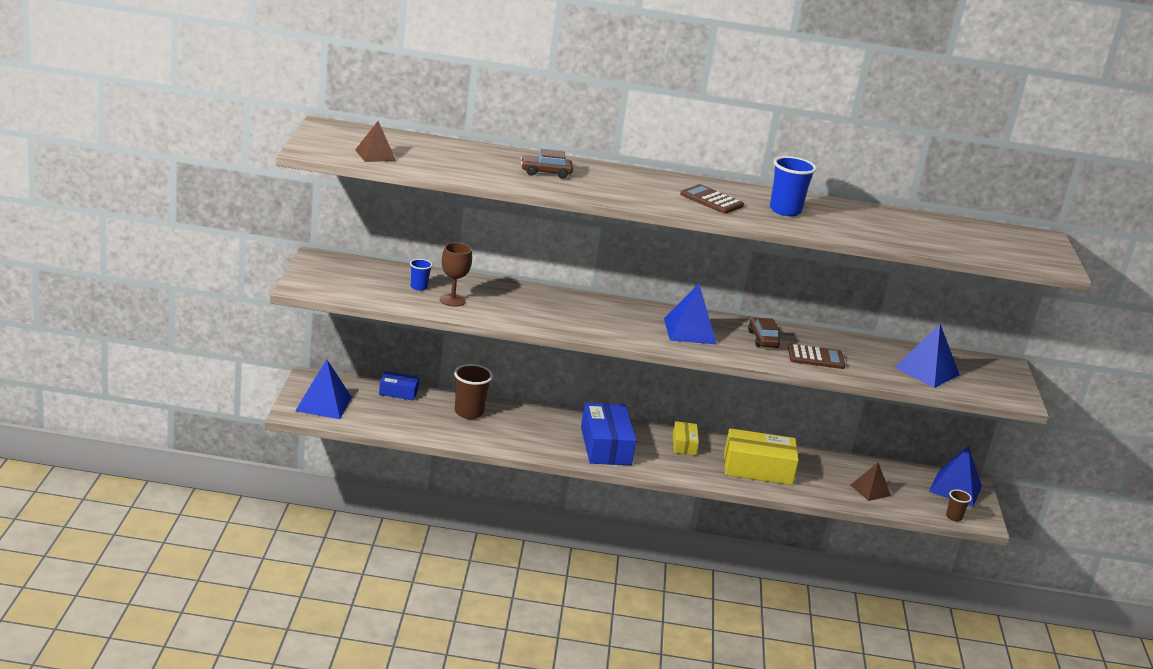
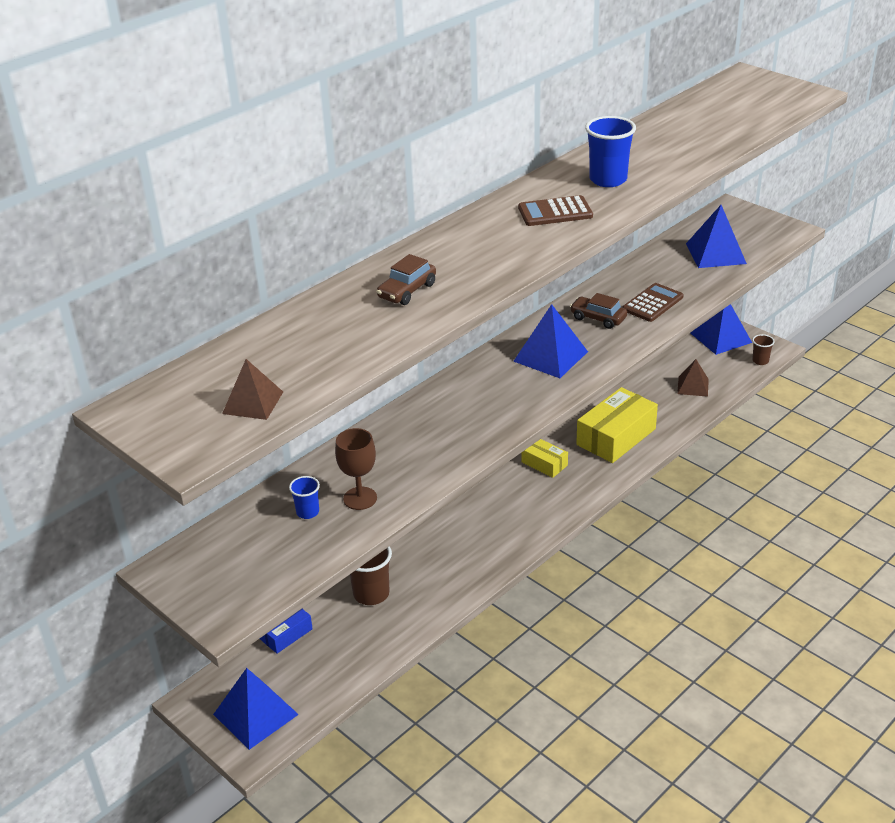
camera: 45 degrees left, 10 degrees up
blue box [581,403,636,465] -> none

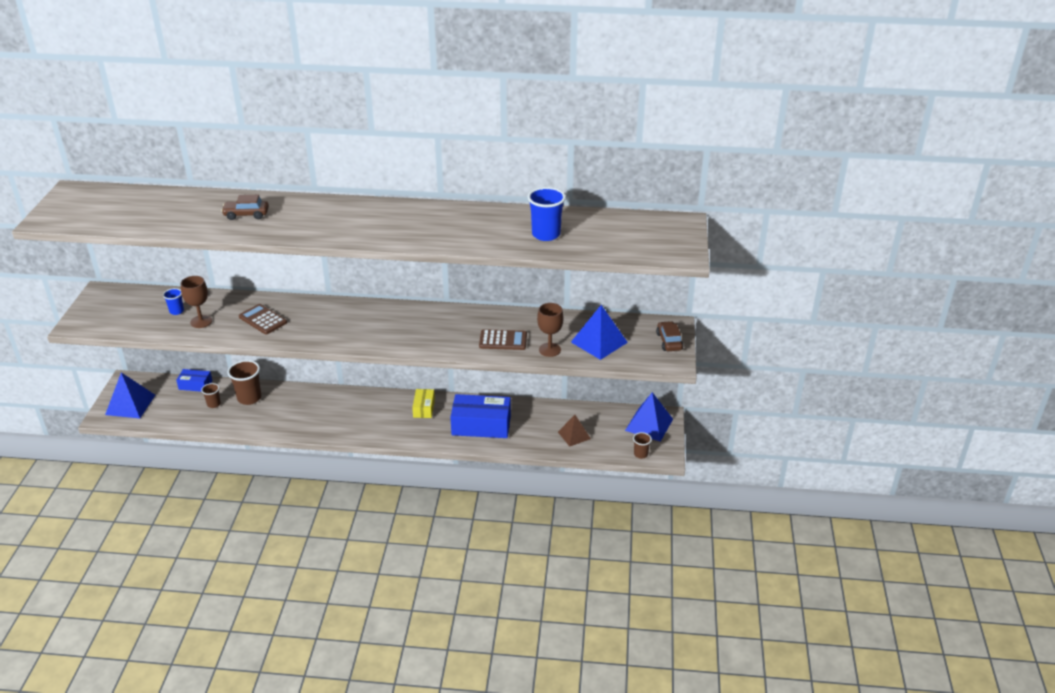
camera: 50 degrees right, 0 degrees up
brown pyramid [222,359,283,420] -> none
blue pyramid [513,304,588,378] -> none
brown calculator [518,195,593,226] -> brown calculator moved to [239,304,287,334]
brown car [570,293,627,329] -> brown car moved to [656,321,683,351]
yellow box [576,387,658,463] -> blue box [450,394,511,438]
blue cup [585,116,636,187] -> blue cup moved to [528,187,566,241]
none -> brown cup [201,383,221,408]
none -> brown goblet [537,303,563,357]

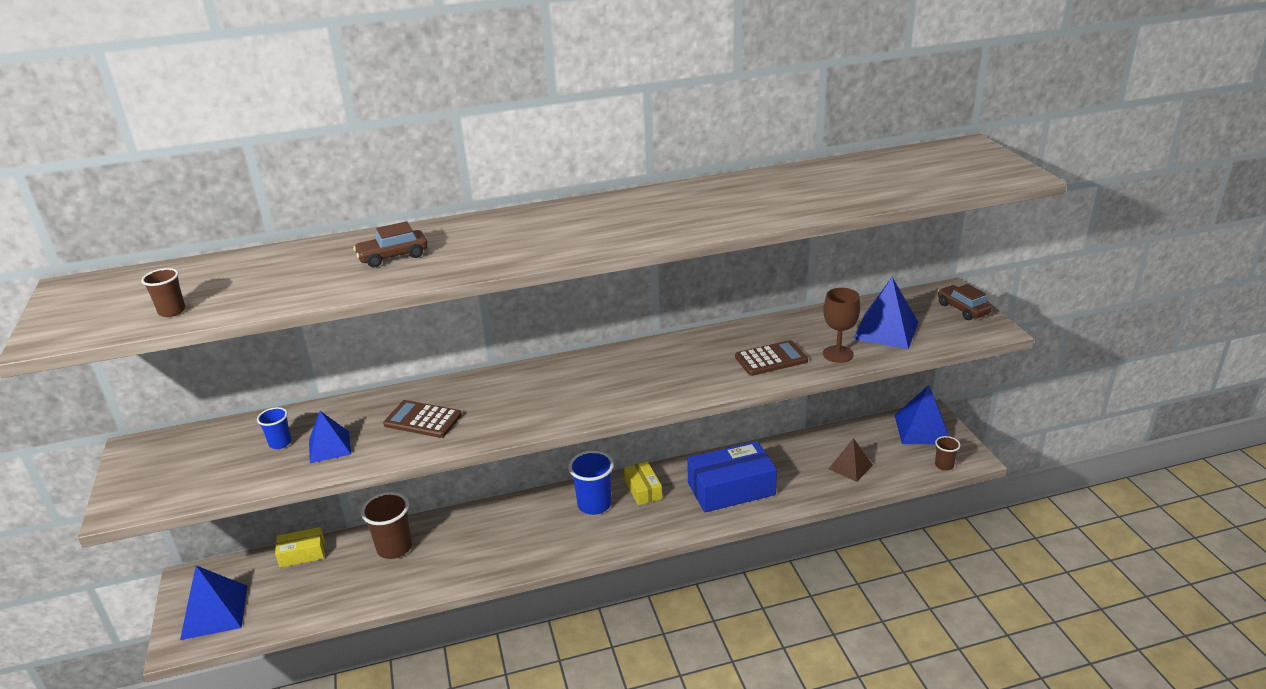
camera: 20 degrees left, 5 degrees down
blue box [176,369,212,392] -> yellow box [275,527,325,568]
brown goblet [181,276,212,328] -> blue pyramid [309,411,351,463]
brown cup [201,383,221,408] -> brown cup moved to [141,268,185,317]
blue cup [528,187,566,241] -> blue cup moved to [568,450,614,515]

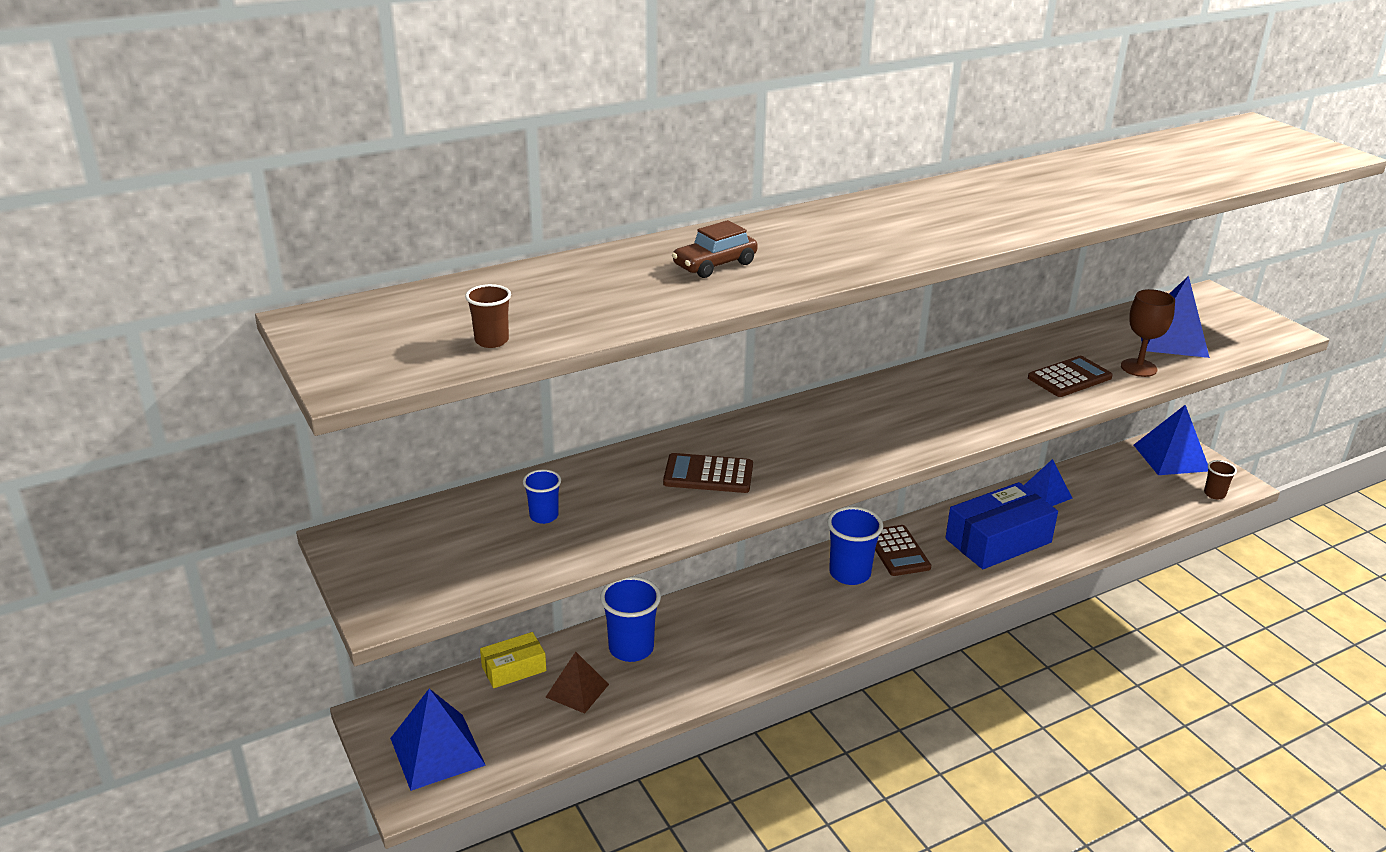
camera: 15 degrees left, 0 degrees up
blue pyramid [309,411,351,463] -> blue pyramid moved to [1024,459,1072,506]
brown cup [361,492,412,559] -> blue cup [600,576,661,662]
yellow box [624,461,662,506] -> brown calculator [875,525,931,576]
brown pyramid [829,438,873,482] -> brown pyramid moved to [546,652,609,714]
brown car [938,284,992,320] -> none

